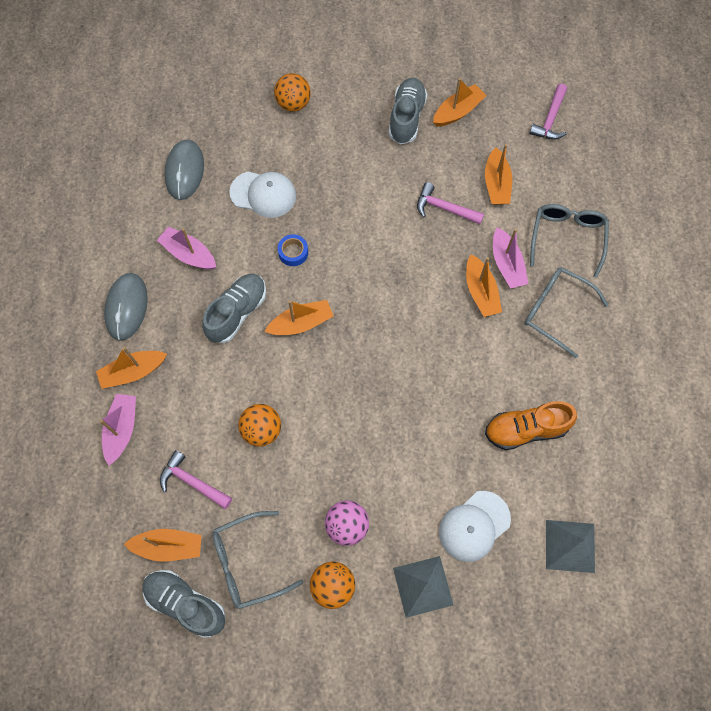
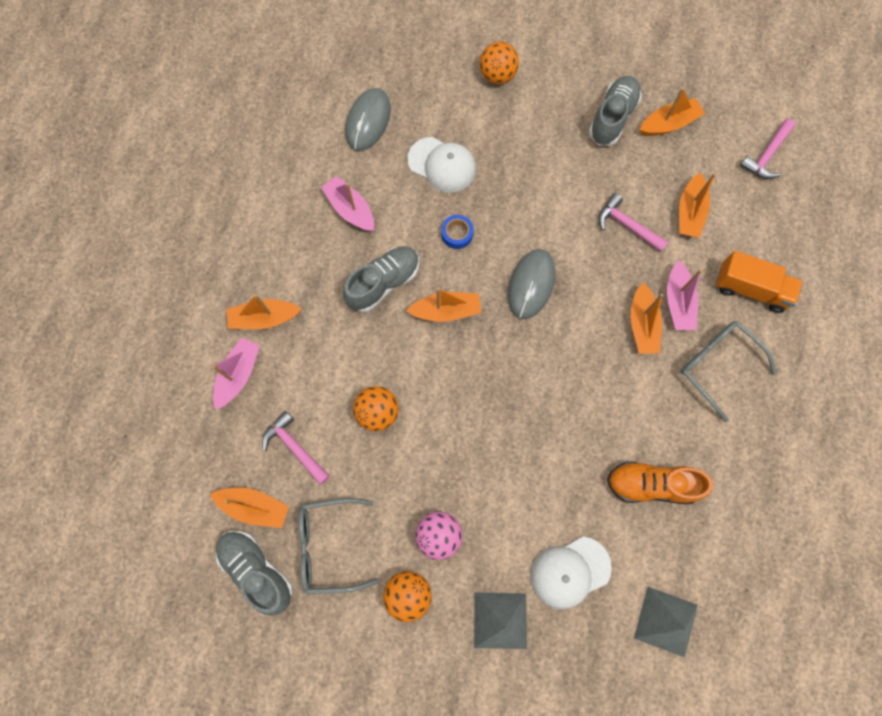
camera: 15 degrees right, 5 degrees up
grey mouse [104,273,148,341] -> grey mouse moved to [508,249,555,319]
grey glasses [530,204,609,278] -> orange truck [716,251,803,313]

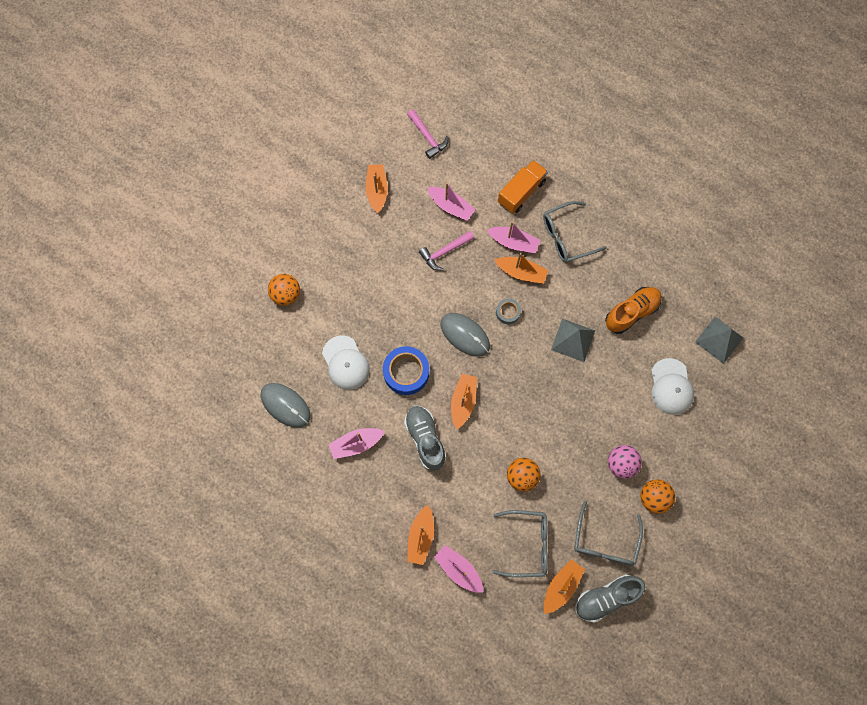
camera: 70 degrees left, 0 degrees up
pink hammer [262,411,330,485] -> grey glasses [493,510,548,577]
white cap [407,137,476,193] -> white cap turned 105 degrees clockwise [322,335,370,390]
blue tape [441,215,473,249] -> blue tape [383,346,429,395], size x1.84
grey pyramid [474,593,527,649] -> grey pyramid moved to [551,319,595,362]
grey shoe [589,76,642,146] -> none
orange shoe [607,461,713,504] -> orange shoe turned 150 degrees counterclockwise [605,287,662,334]
orange boat [679,173,716,238] -> pink boat [427,183,476,221]
none -> grey tape [496,298,521,324]

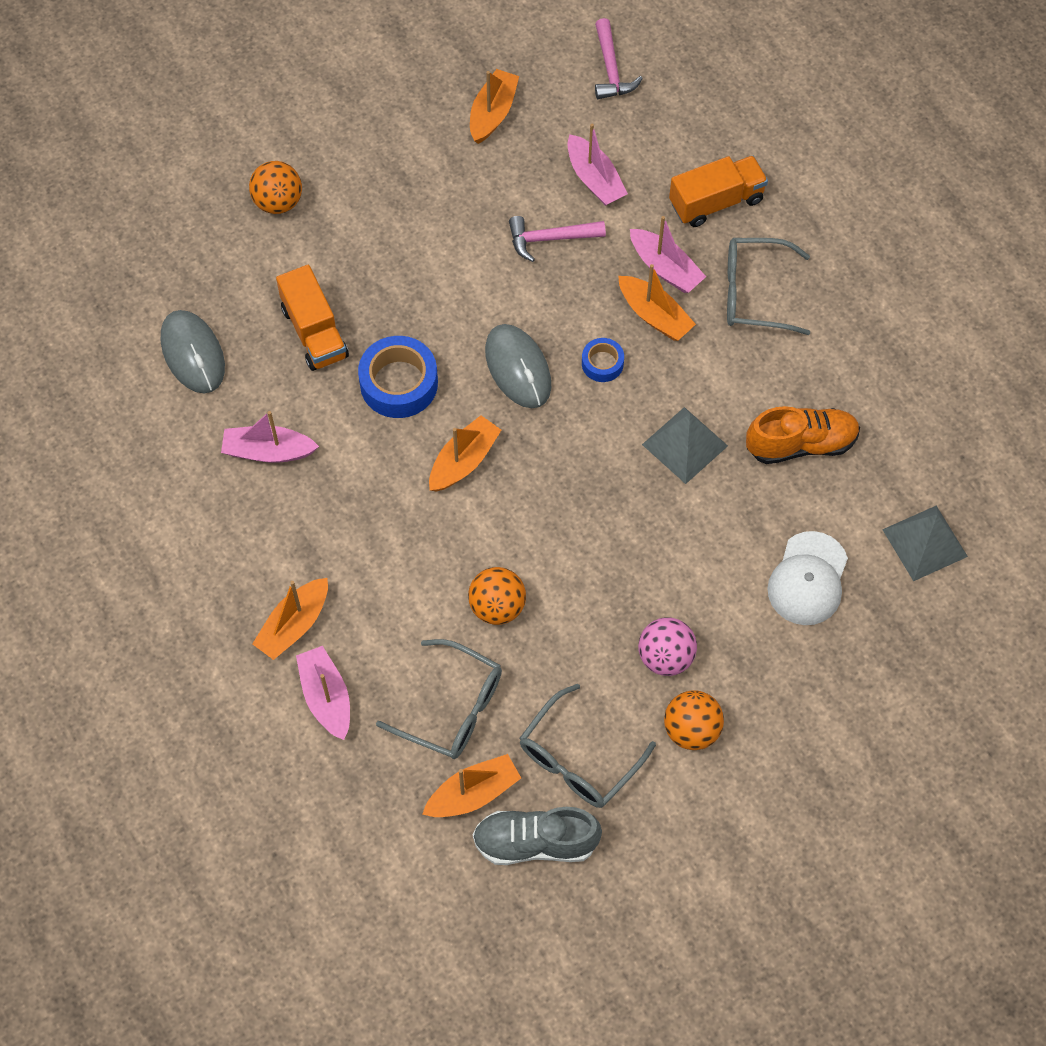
camera: 25 degrees right, 10 degrees down
white cap [322,335,370,390] -> orange truck [276,265,349,371]
grey shoe [404,406,446,471] -> none
grey tape [496,298,521,324] -> blue tape [582,338,624,382]

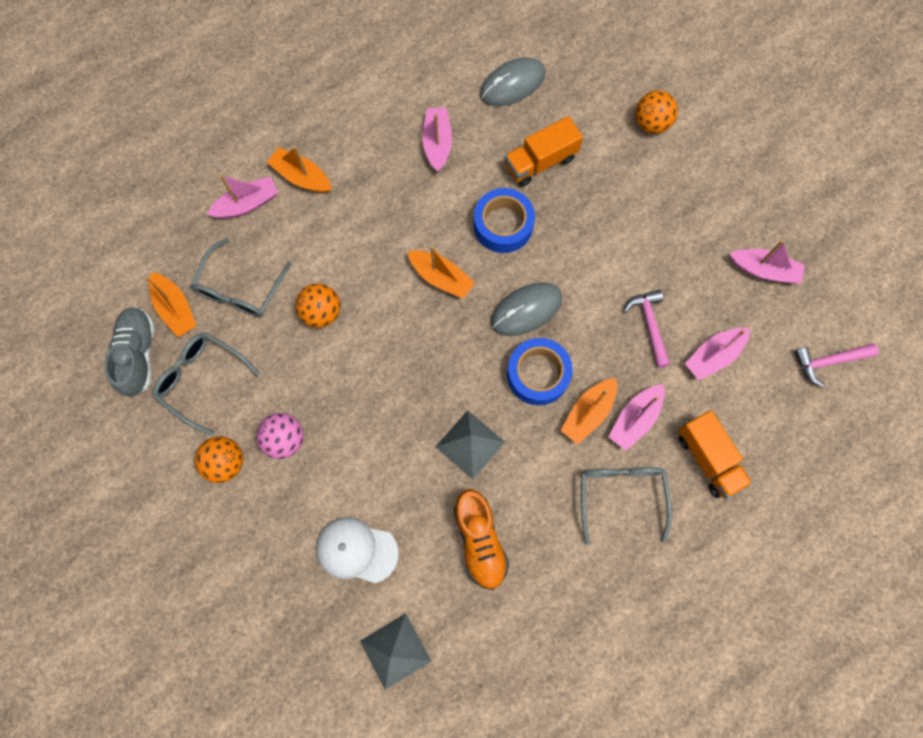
camera: 85 degrees right, 10 degrees up
orange boat [470,69,519,144] -> pink boat [729,240,805,284]
blue tape [582,338,624,382] -> blue tape [507,338,573,405], size x1.84

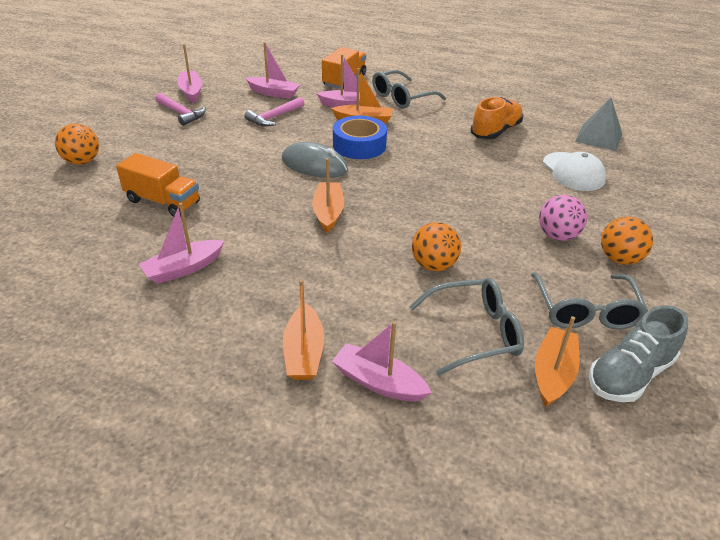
camera: 125 degrees left, 35 degrees down
grey pyramid [436,410,505,480] -> none
blue tape [474,188,535,253] -> none
grey mouse [480,57,545,106] -> none
pink hammer [794,344,879,387] -> pink hammer moved to [155,93,206,126]

